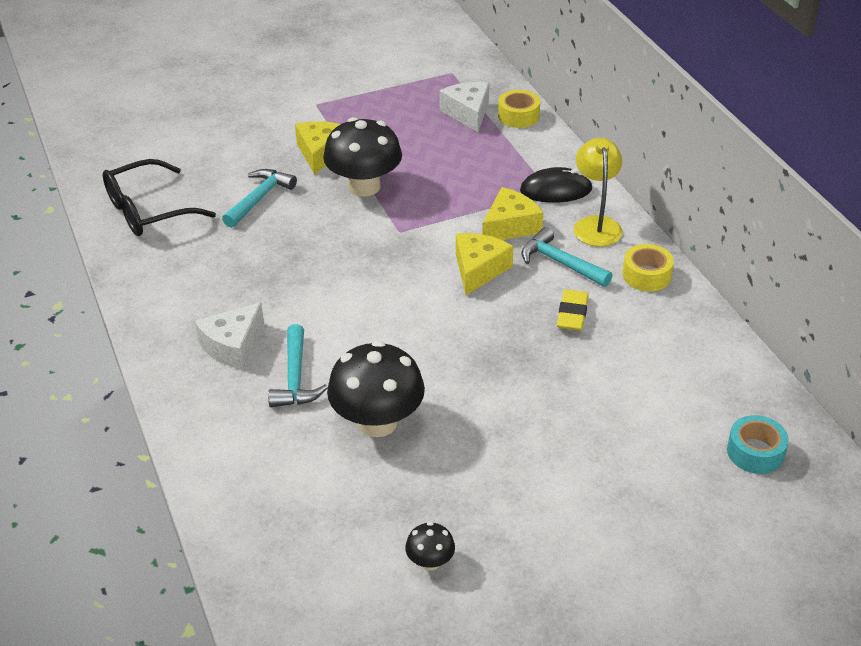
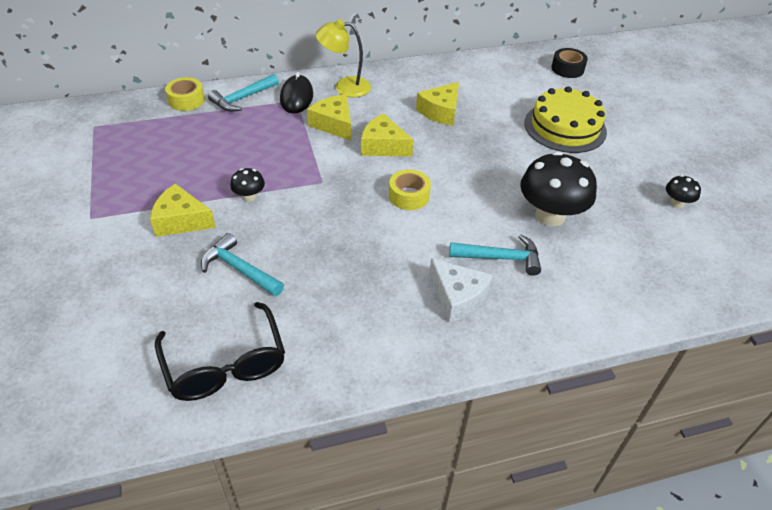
camera: 85 degrees left, 5 degrees up
black mushroom [323,117,402,197] -> black mushroom [230,168,265,202], size x0.47
white cheese [439,82,489,132] -> none
turquoise hammer [521,227,613,287] -> turquoise hammer moved to [208,74,279,112]
yellow eraser [557,289,589,331] -> yellow cheese [416,82,459,126]
yellow tape [623,244,674,291] -> yellow tape moved to [389,169,431,210]
turquoise tape [727,415,789,474] -> black tape [551,48,588,78]
none -> yellow cake [524,86,607,153]

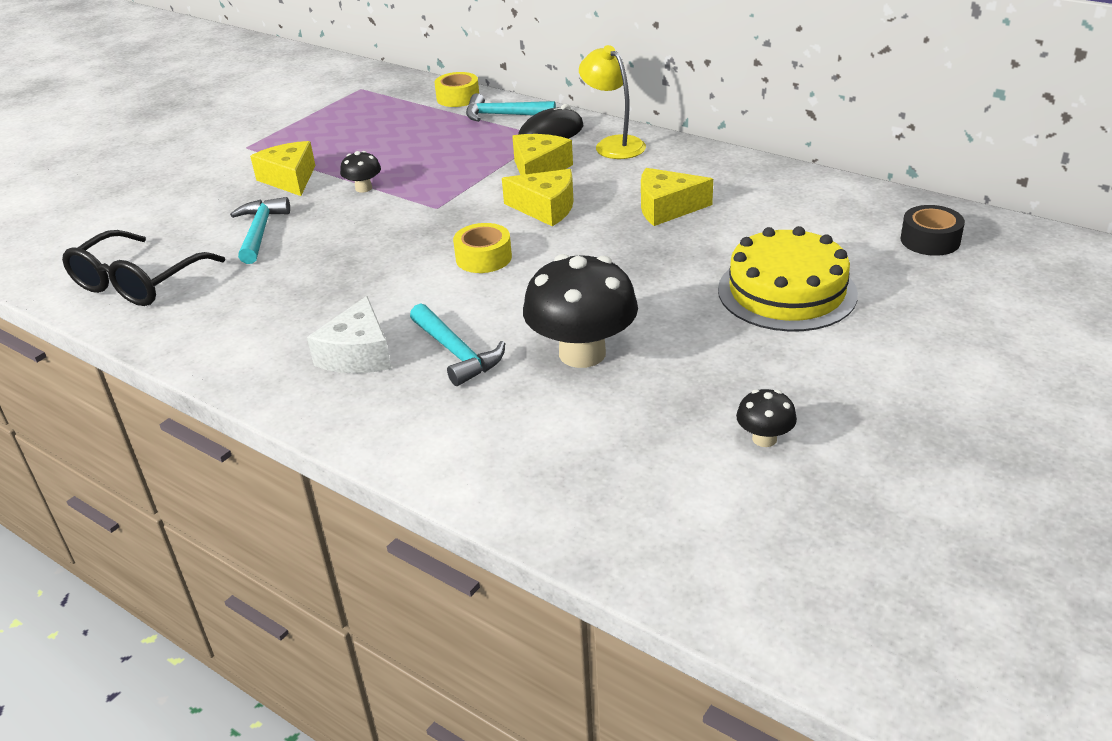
camera: 55 degrees right, 10 degrees down
yellow cheese [361,114,414,157] -> yellow cheese turned 120 degrees clockwise [502,169,573,226]

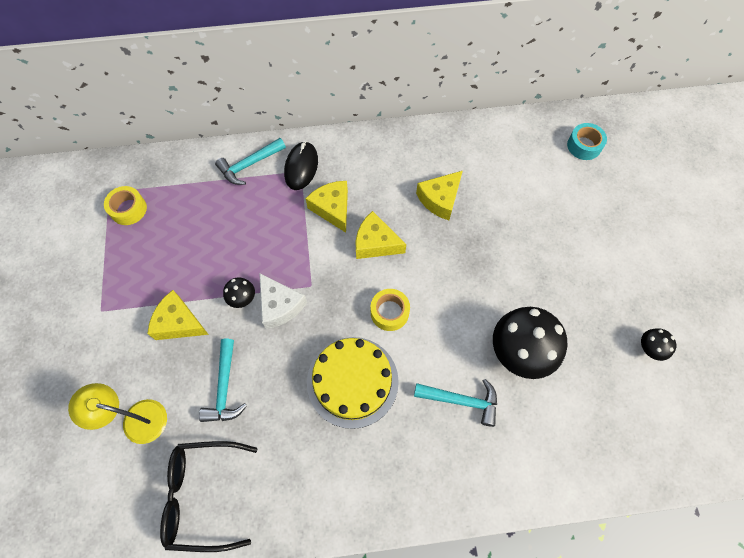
camera: 45 degrees left, 30 degrees up
black glasses [62,230,225,306] -> black glasses turned 105 degrees clockwise [160,441,257,552]
turquoise hammer [230,197,290,264] -> turquoise hammer turned 135 degrees counterclockwise [199,339,247,422]
white cheese [307,296,391,373] -> white cheese moved to [259,273,307,329]
yellow tape [434,72,479,107] -> yellow tape moved to [104,186,147,225]
yellow cheese [502,169,573,226] -> yellow cheese turned 135 degrees counterclockwise [356,211,406,259]
yellow lamp [579,45,646,159] -> yellow lamp moved to [68,383,167,444]
yellow cake [718,226,858,332] -> yellow cake moved to [307,337,399,429]
black tape [900,205,965,256] -> turquoise tape [567,123,607,160]

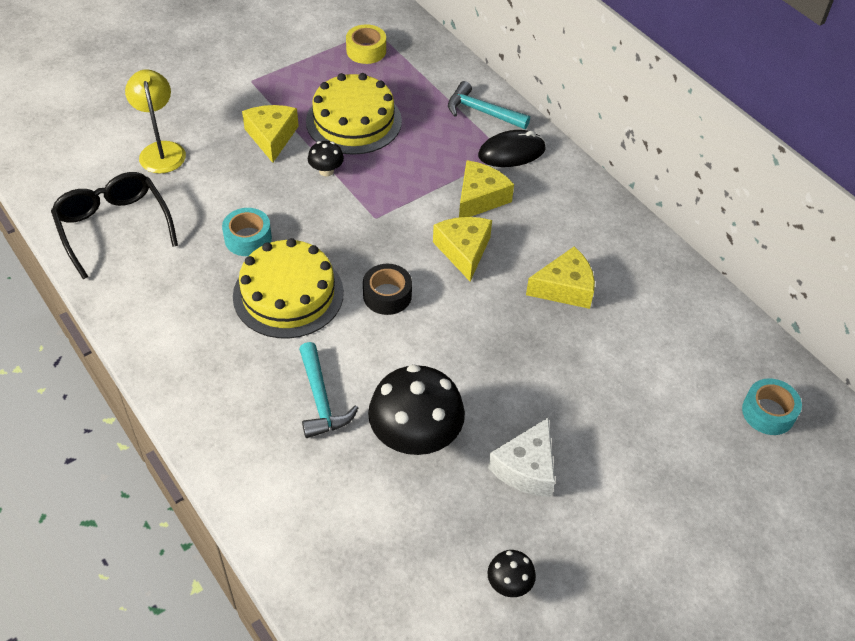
camera: 60 degrees right, 15 degrees down
turquoise hammer [199,339,247,422] -> none
white cheese [259,273,307,329] -> white cheese moved to [488,418,555,497]
yellow tape [371,289,410,331] -> black tape [363,264,412,315]
yellow cheese [416,171,463,220] -> yellow cheese turned 150 degrees clockwise [526,247,595,309]
none -> turquoise tape [222,208,272,256]
none -> yellow cake [306,73,402,155]

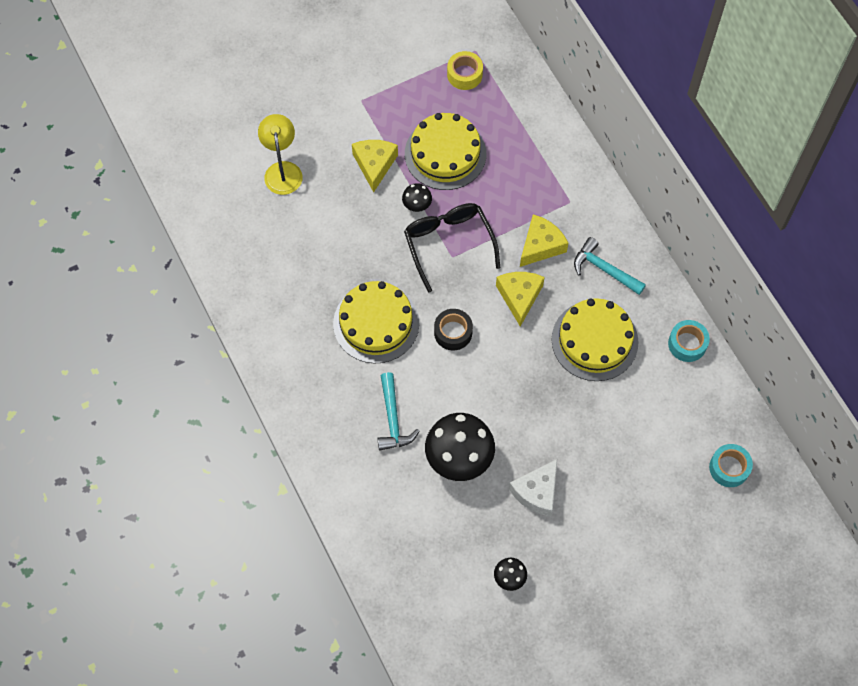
camera: 10 degrees right, 15 degrees up
black glasses [51,172,178,279] -> black glasses moved to [404,203,500,293]
turquoise tape [222,208,272,256] -> turquoise tape moved to [668,320,710,362]
turquoise hammer [448,81,530,129] -> turquoise hammer moved to [574,237,646,295]
black mouse [478,130,546,167] -> none
yellow cheese [526,247,595,309] -> yellow cake [552,298,638,381]

